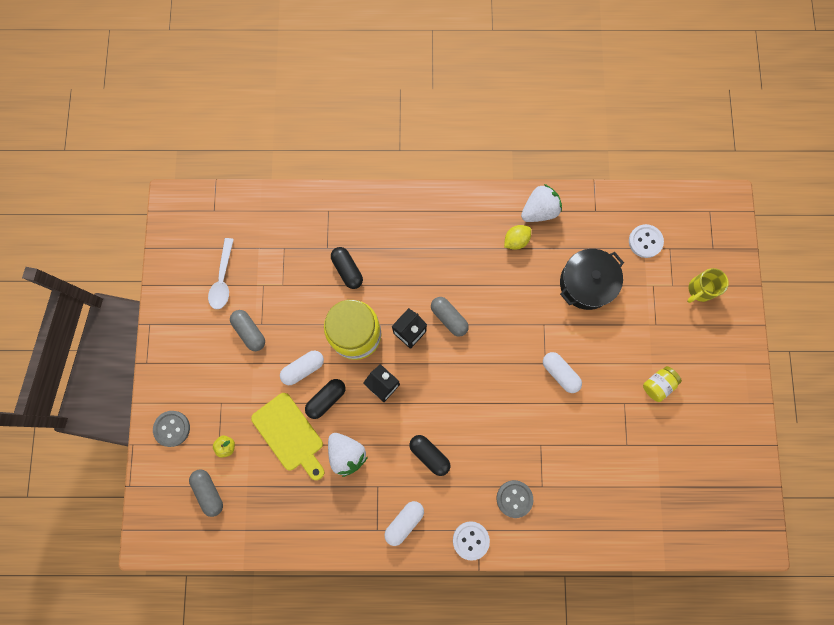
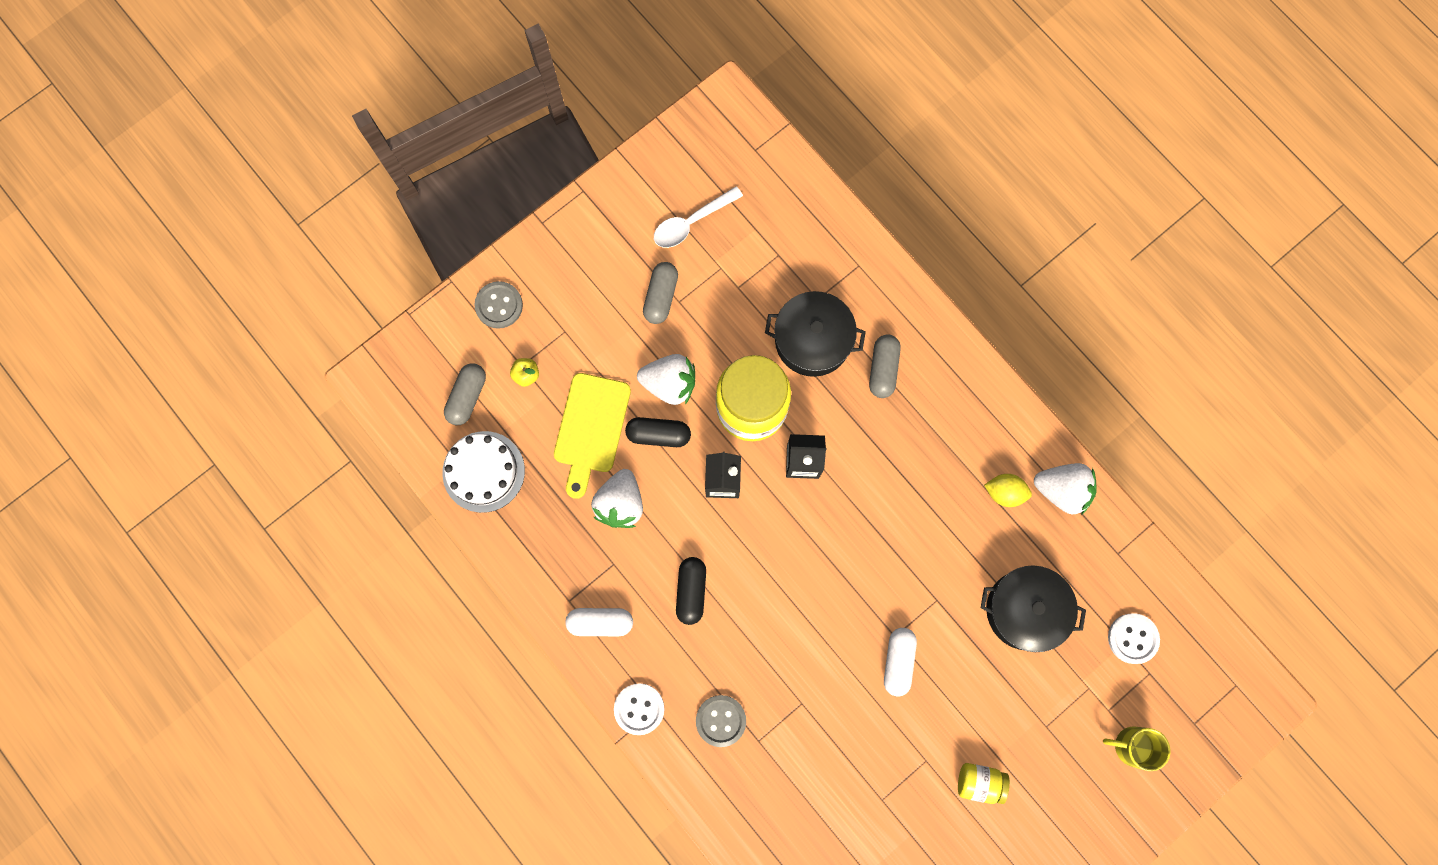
camera: 50 degrees right, 0 degrees up
white capsule [280,351,324,385] -> white strawberry [637,354,695,405]
black capsule [331,247,363,289] -> black pot [765,291,866,377]
grey capsule [431,297,469,337] -> grey capsule moved to [869,334,901,398]
none -> white cake [442,431,525,513]

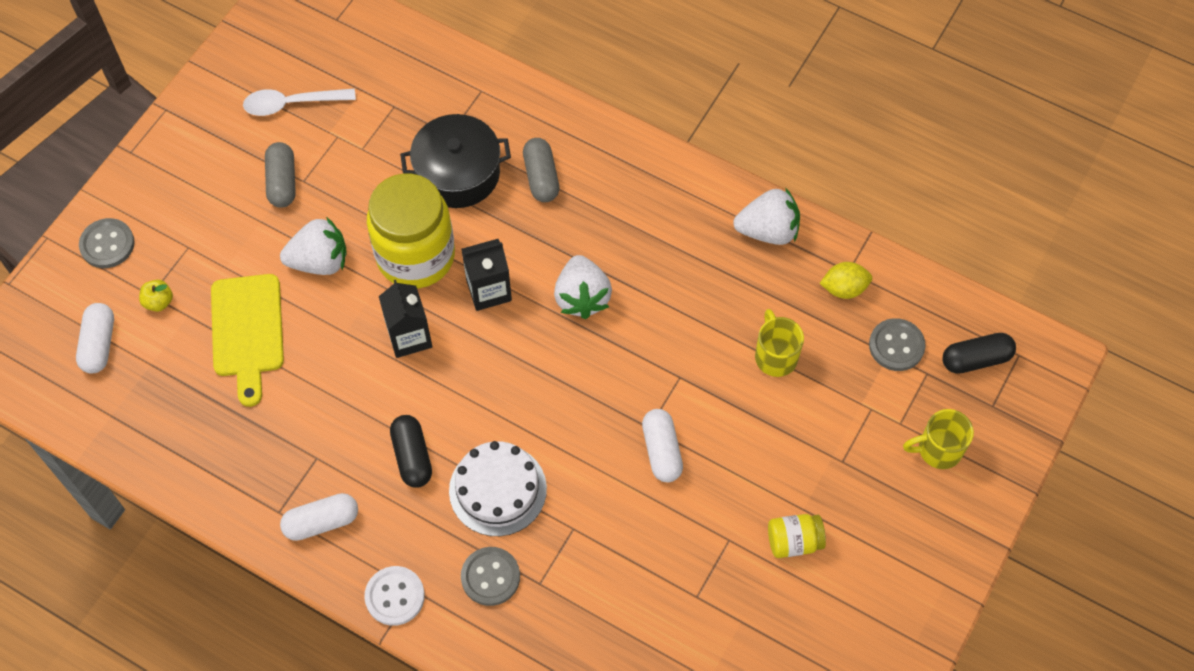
camera: 20 degrees left, 15 degrees down
white cake [442,431,525,513] -> white cake moved to [449,441,547,536]
grey capsule [444,363,486,425] -> white capsule [76,303,114,374]
white strawberry [591,469,643,528] -> white strawberry moved to [554,255,612,319]
black capsule [625,417,691,447] -> black capsule moved to [942,333,1016,374]
white spoon [654,186,743,248] -> white spoon turned 45 degrees clockwise [243,88,356,116]
black pot [981,565,1086,652] -> yellow mug [755,309,804,377]
yellow lemon [984,474,1032,507] -> yellow lemon moved to [820,262,872,299]
white button [1108,613,1160,664] -> grey button [869,318,926,371]

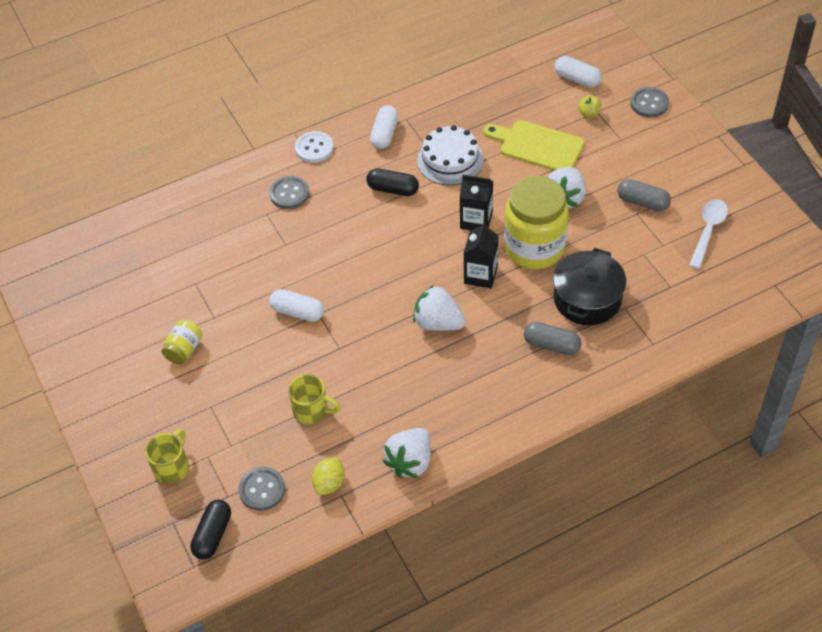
camera: 125 degrees right, 10 degrees down
white cake [449,441,547,536] -> white cake moved to [417,125,484,185]

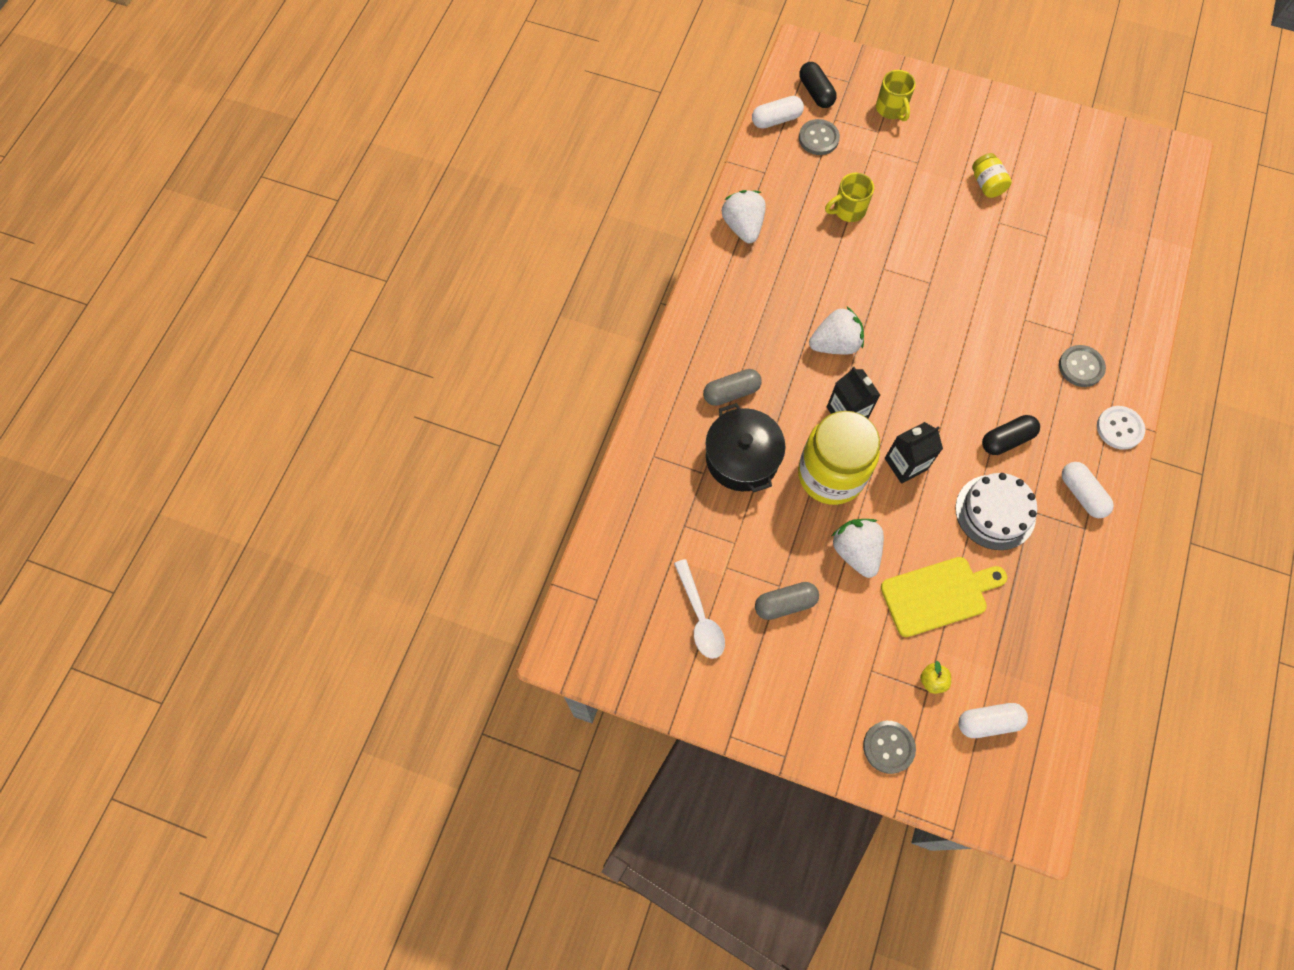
camera: 135 degrees right, 15 degrees up
white capsule [269,289,324,322] -> white capsule moved to [752,96,804,129]
yellow lemon [312,457,345,495] -> none

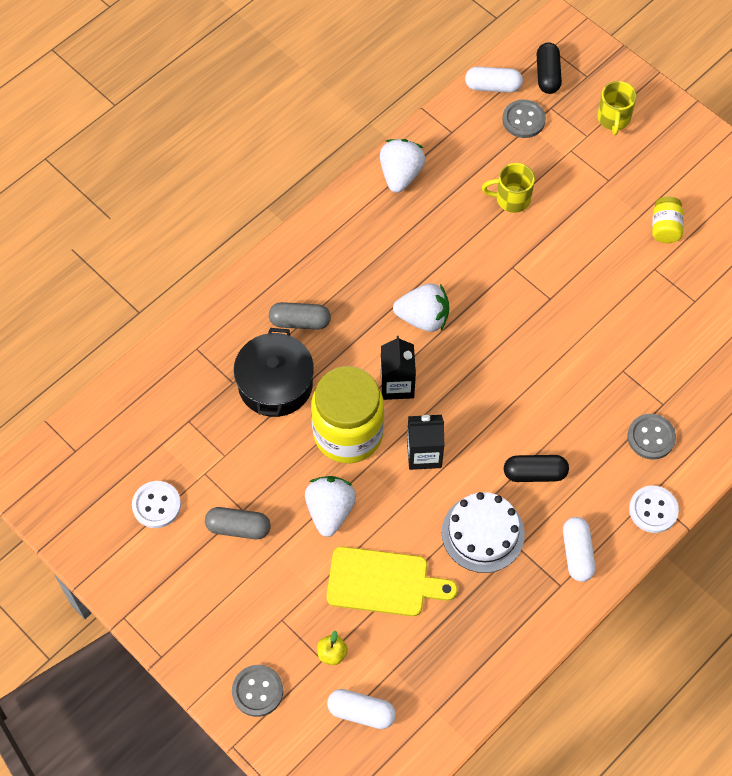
camera: 25 degrees right, 5 degrees down
white spoon [674,559,725,659] -> white button [132,481,181,528]

